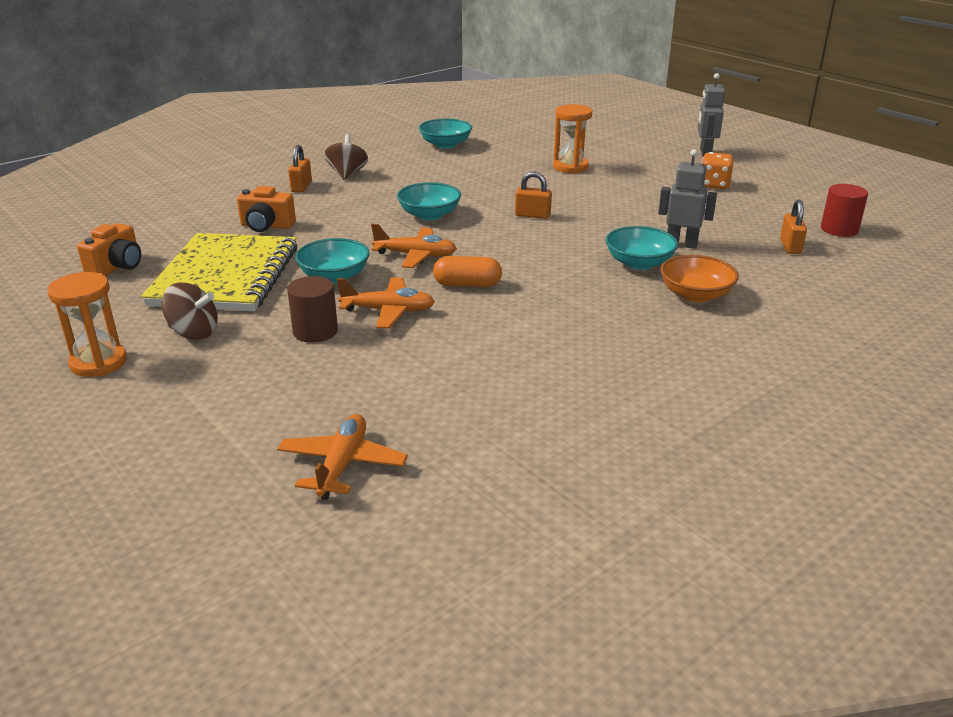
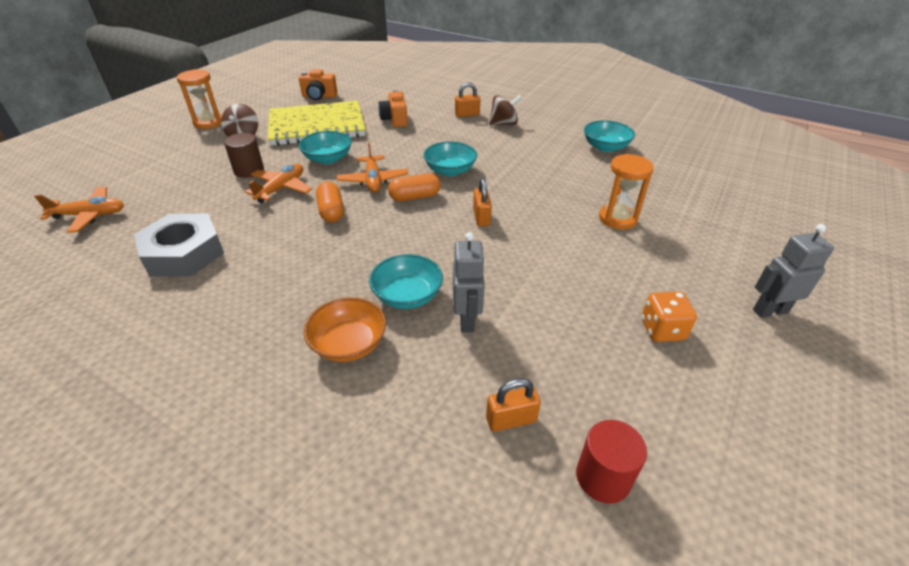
camera: 70 degrees right, 10 degrees up
orange plane [337,278,435,328] -> orange plane turned 135 degrees counterclockwise [245,164,312,203]
none -> grey nut [134,214,224,277]
none -> orange capsule [388,173,441,201]

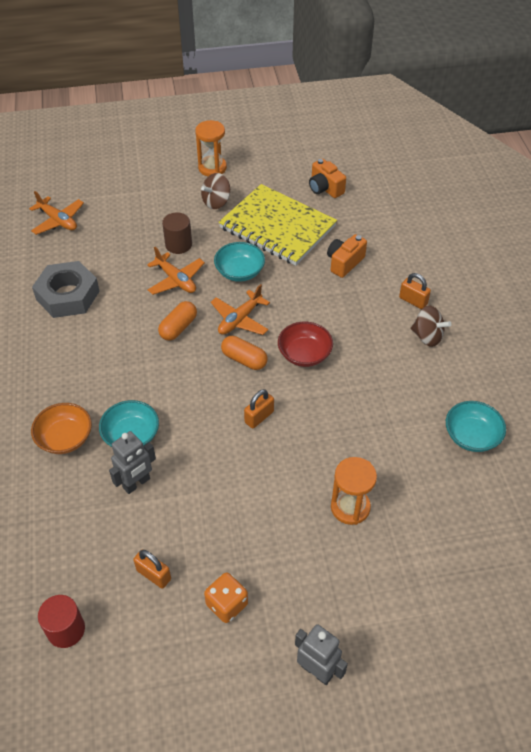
camera: 50 degrees right, 10 degrees up
orange plane [245,164,312,203] -> orange plane turned 60 degrees clockwise [147,247,205,295]
turquoise bowl [423,141,477,176] -> red bowl [278,322,333,367]
orange padlock [486,378,541,432] -> orange padlock moved to [133,549,171,589]

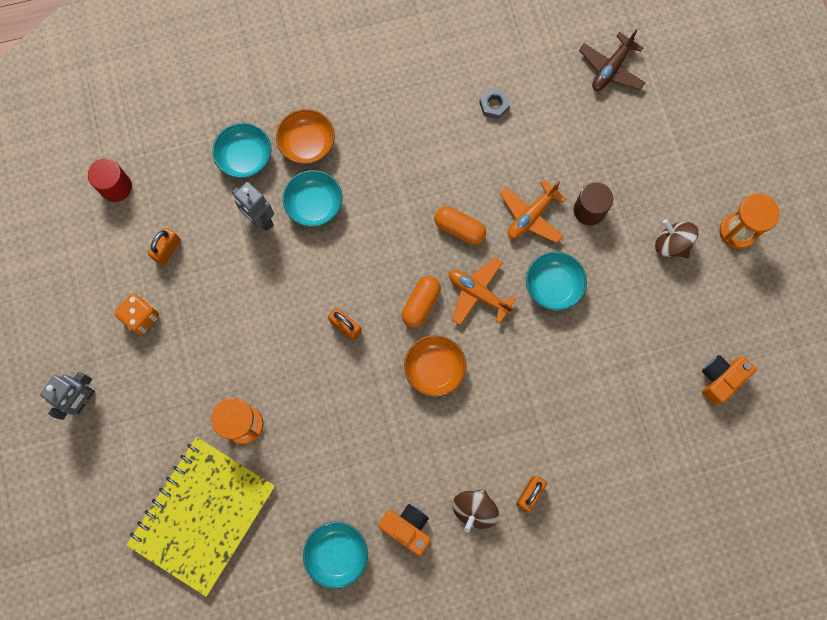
camera: 85 degrees right, 25 degrees up
orange plane [29,191,84,235] -> brown plane [579,30,645,91]
grey nut [32,261,100,318] -> grey nut [479,88,510,119], size x0.44
yellow notebook [218,184,337,266] -> yellow notebook moved to [126,437,275,597]
red bowl [278,322,333,367] -> orange bowl [404,335,466,397]
orange camera [327,234,367,278] -> orange camera moved to [378,504,431,556]
none -> turquoise bowl [212,123,271,178]

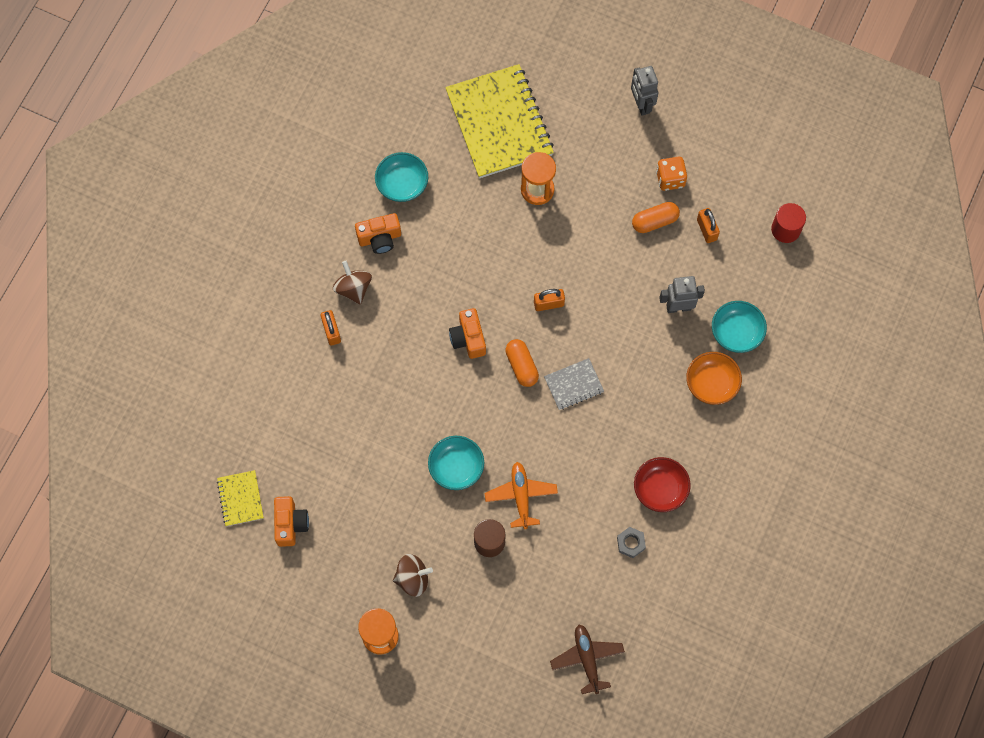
camera: 130 degrees right, 5 degrees down
turquoise bowl [283,170,342,227] -> none
orange bowl [404,335,466,397] -> orange camera [449,308,486,359]
orange capsule [435,207,486,245] -> orange capsule moved to [632,202,680,233]
orange plane [449,258,517,325] -> none
none -> yellow notebook [217,470,264,526]
none -> grey notebook [544,358,604,410]
none -> red bowl [634,457,691,512]

